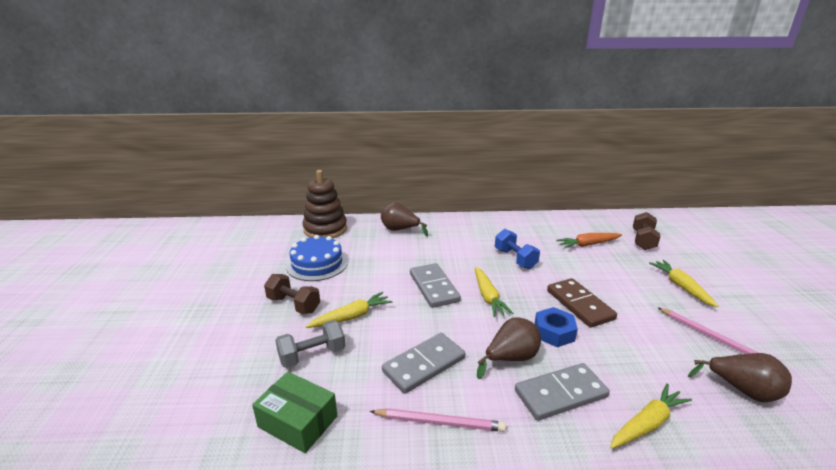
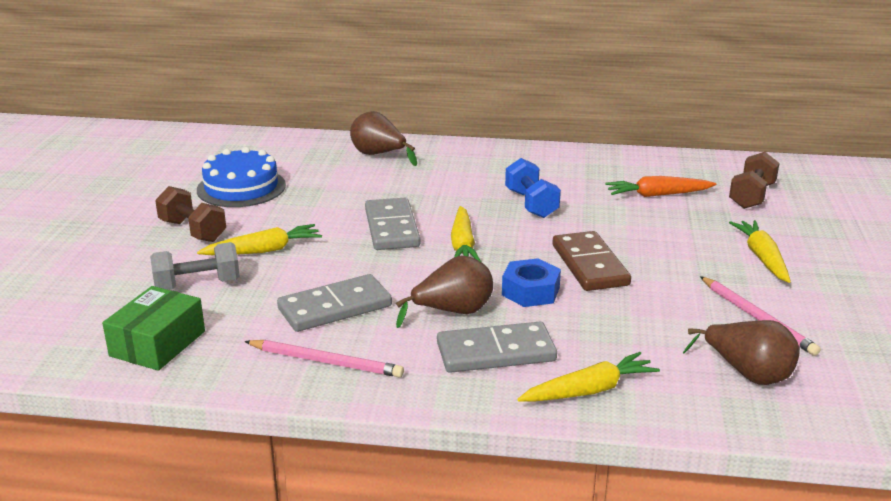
camera: 10 degrees right, 0 degrees up
green box [252,372,337,453] -> green box turned 75 degrees clockwise [102,286,205,371]
brown stacking toy [303,170,347,238] -> none

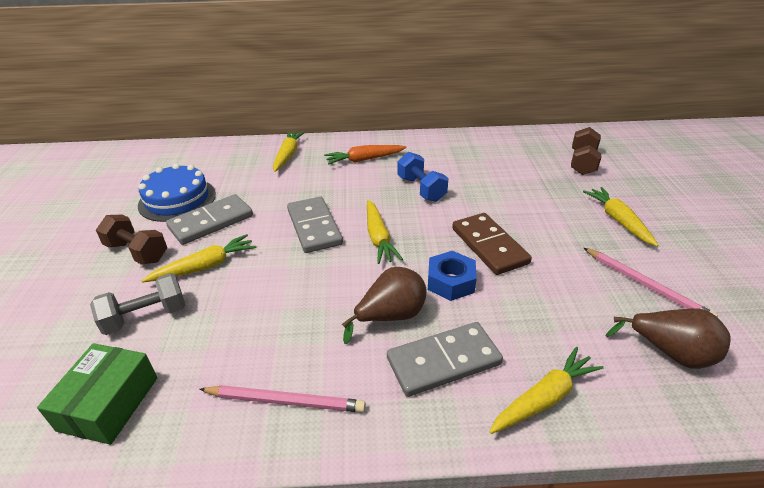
camera: 10 degrees left, 10 degrees up
grey domino [277,274,392,332] -> grey domino moved to [166,194,253,245]
brown pear [350,111,417,166] -> yellow carrot [273,131,305,172]
orange carrot [605,176,716,197] -> orange carrot moved to [324,145,407,165]

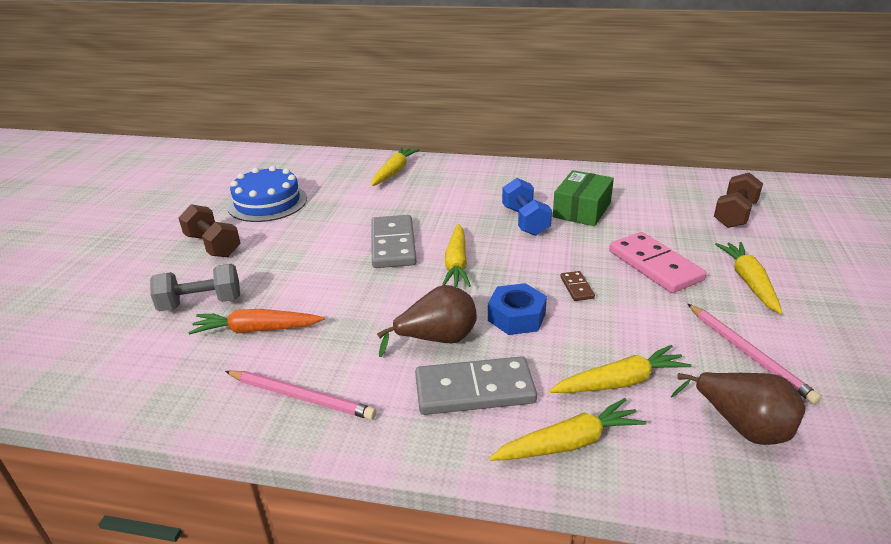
camera: 15 degrees right, 5 degrees down
green box [37,343,157,445] -> green box moved to [553,170,614,226]
yellow carrot [142,234,256,283] -> yellow carrot moved to [549,345,692,393]
grey domino [166,194,253,245] -> none
orange carrot [324,145,407,165] -> orange carrot moved to [188,309,325,334]
brown domino [452,213,532,275] -> brown domino [560,271,595,301], size x0.46
none -> pink domino [609,232,707,293]

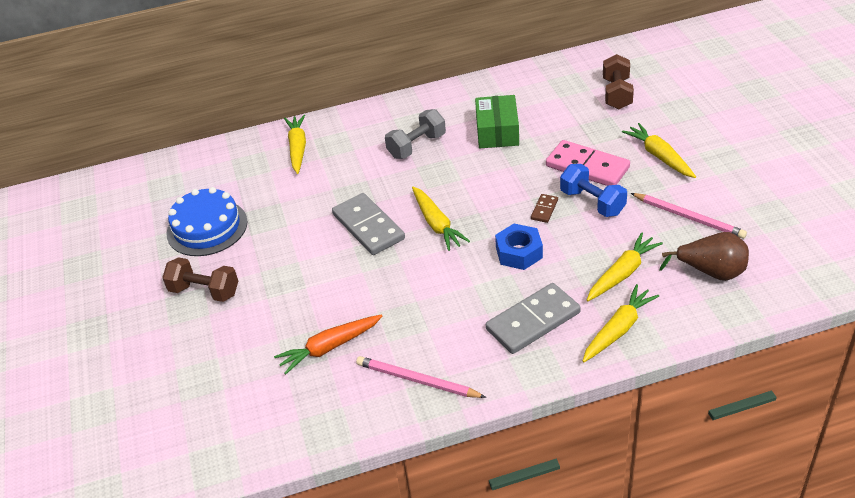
camera: 25 degrees left, 10 degrees up
grey dumbbell [150,264,240,312] -> grey dumbbell moved to [385,109,446,159]
pink pencil [225,371,376,420] -> pink pencil turned 150 degrees counterclockwise [356,356,486,398]
brown pear [377,285,477,357] -> none
blue dumbbell [502,178,552,236] -> blue dumbbell moved to [560,164,627,217]
brown domino [560,271,595,301] -> brown domino turned 60 degrees clockwise [531,194,558,223]

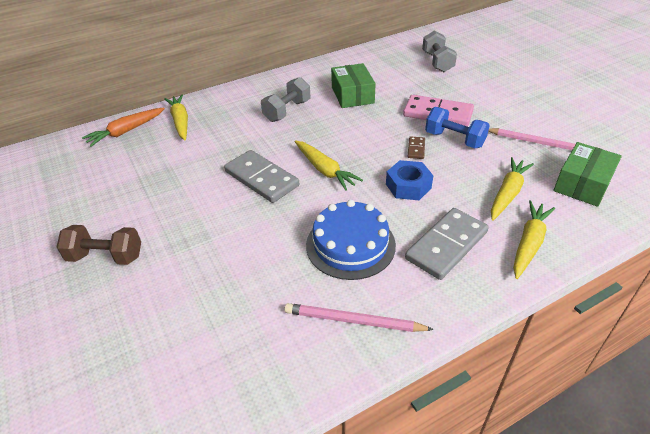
camera: 15 degrees left, 0 degrees up
blue cake [166,187,248,256] -> blue cake moved to [306,200,396,280]
orange carrot [274,314,382,374] -> orange carrot moved to [82,108,165,147]
brown dumbbell [603,54,634,109] -> grey dumbbell [422,30,457,72]
yellow carrot [622,123,696,178] -> none
brown pear [659,232,749,281] -> green box [554,142,622,207]

